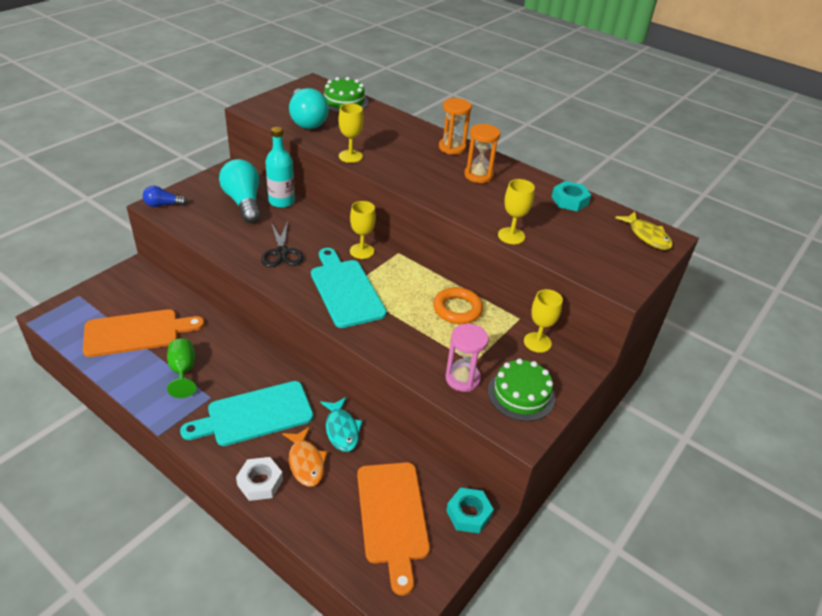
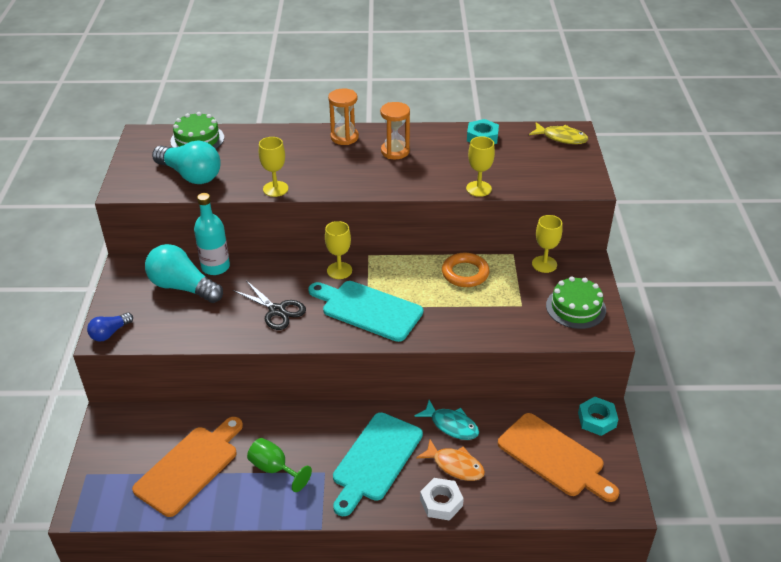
camera: 35 degrees left, 0 degrees up
pink hourglass [446,324,489,392] -> none

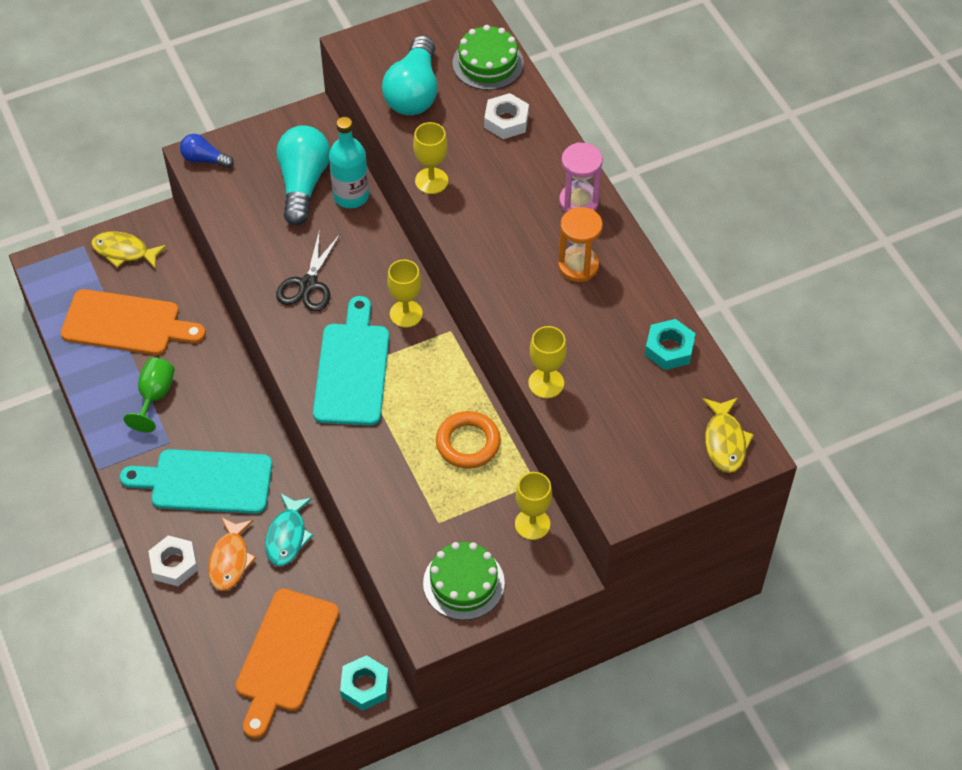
camera: 65 degrees right, 15 degrees up
orange hourglass [328,88,359,145] -> pink hourglass [559,142,603,213]
none -> yellow fish [91,231,166,268]
none -> white nut [484,93,529,139]

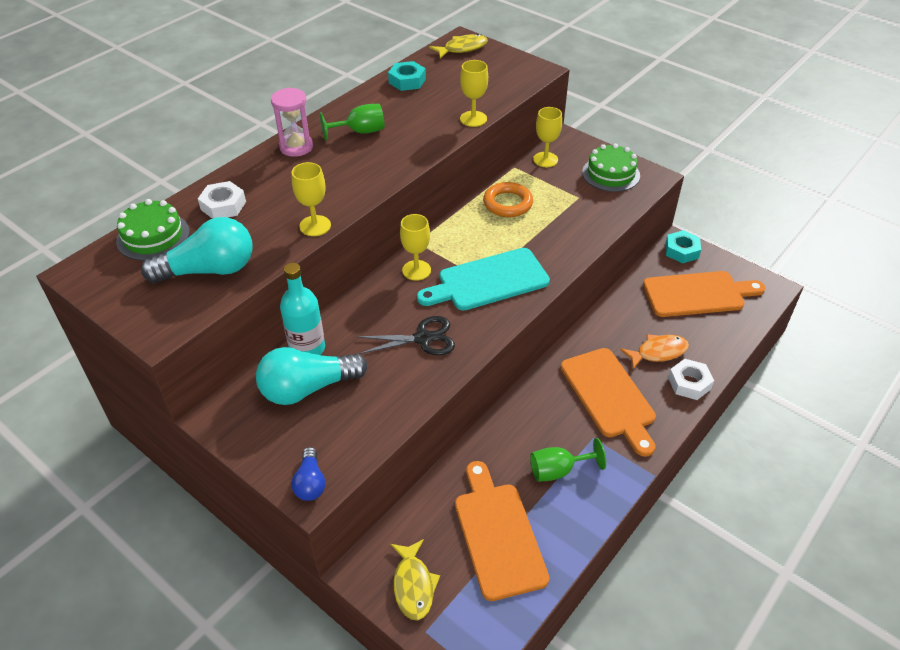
camera: 115 degrees left, 10 degrees down
turquoise cutting board [120,449,272,514] -> orange cutting board [561,348,656,457]
turquoise fish [265,493,313,566] -> none
orange hourglass [558,207,603,282] -> green goblet [320,104,384,141]

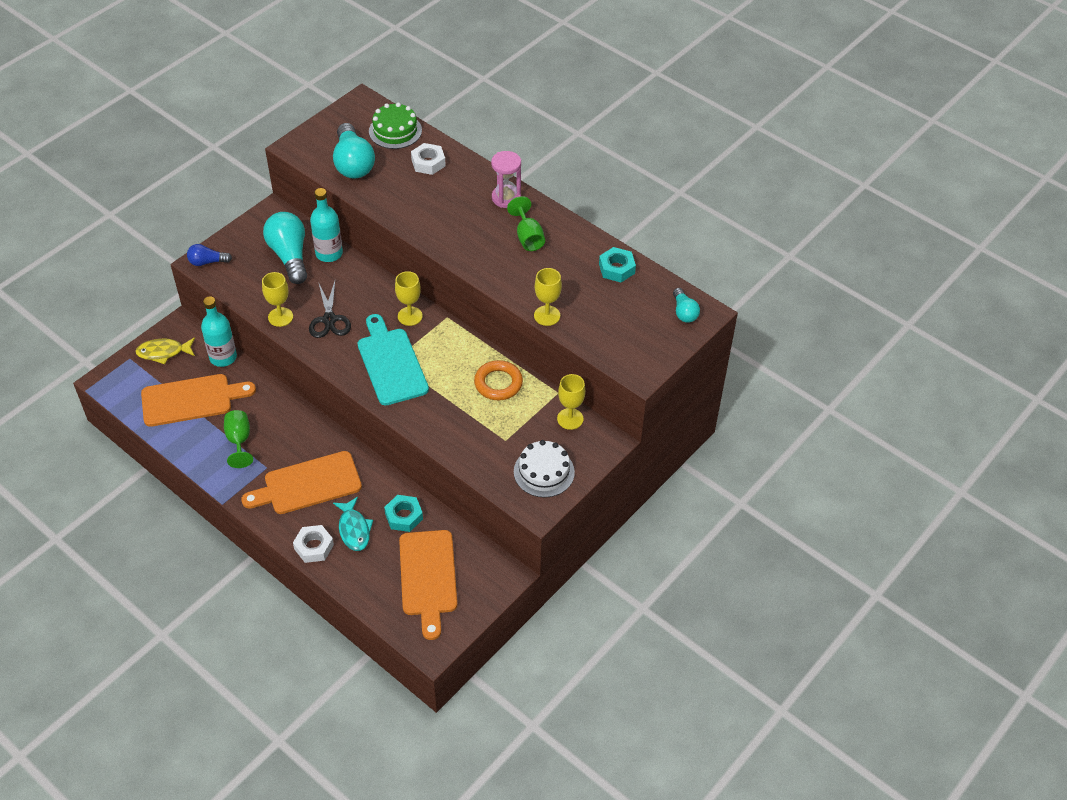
camera: 90 degrees right, 5 degrees up
yellow goblet [292,162,331,236] -> yellow goblet moved to [262,272,293,327]
yellow fish [429,34,488,58] -> turquoise light bulb [673,288,700,323]
green cake [582,144,640,192] -> white cake [514,440,575,498]
orange fish [620,334,689,369] -> turquoise fish [333,497,373,551]
turquoise nut [665,230,701,263] -> turquoise nut moved to [384,495,423,532]
none -> turquoise bottle [201,296,237,367]

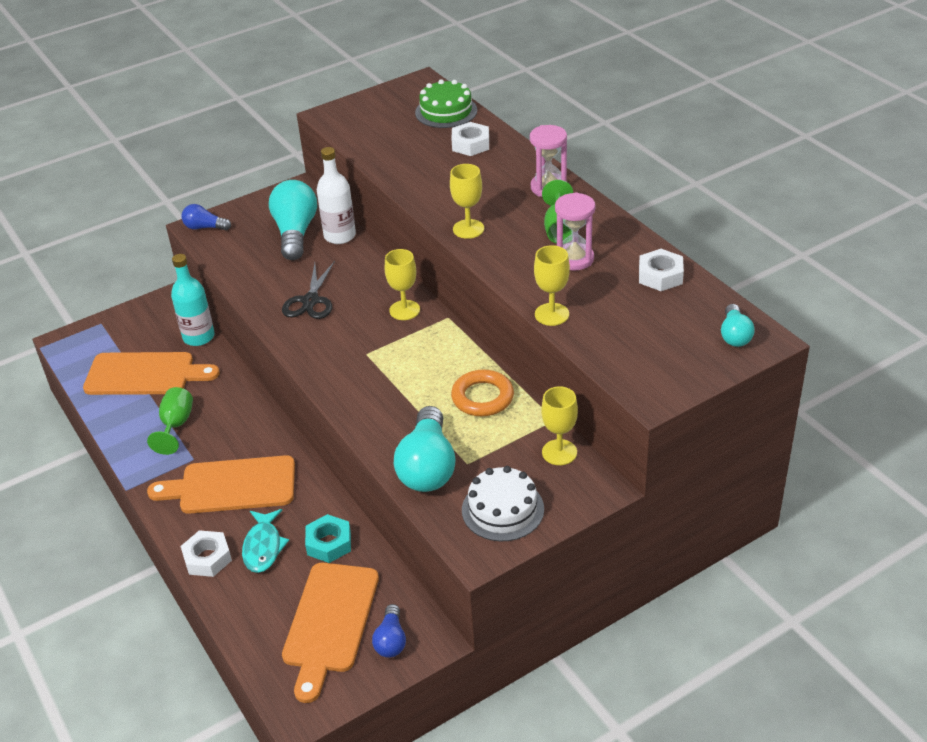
camera: 20 degrees right, 10 degrees down
yellow fish [135,337,195,364] -> none
yellow goblet [262,272,293,327] -> yellow goblet moved to [450,164,484,239]
turquoise bottle [310,188,343,262] -> white bottle [317,147,356,244]
turquoise light bulb [333,123,375,179] -> turquoise light bulb moved to [394,406,456,492]
turquoise cutting board [358,314,429,406] -> none
turquoise nut [599,247,636,282] -> white nut [639,249,684,291]
none -> blue light bulb [372,604,406,658]
none -> pink hourglass [555,192,595,271]

